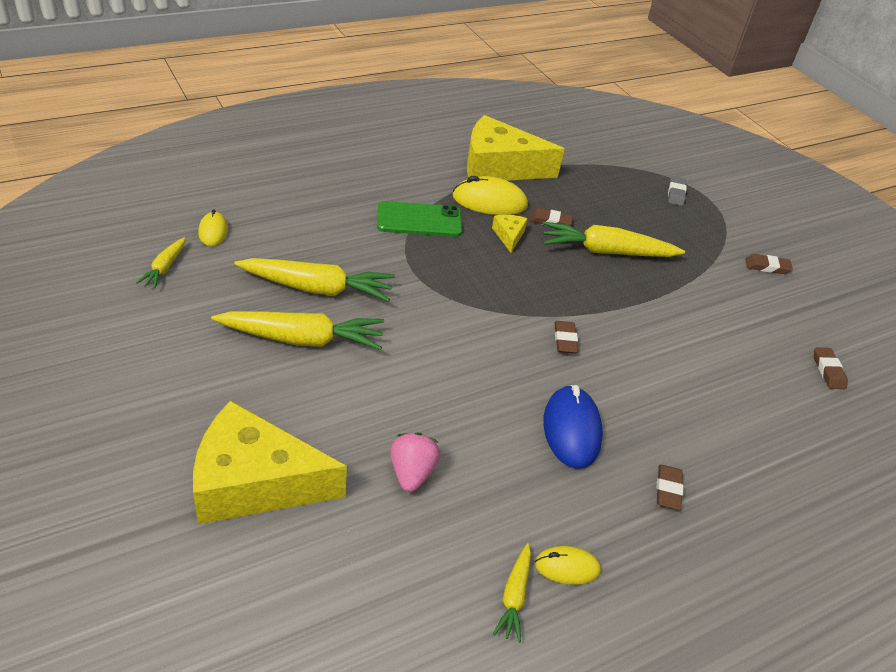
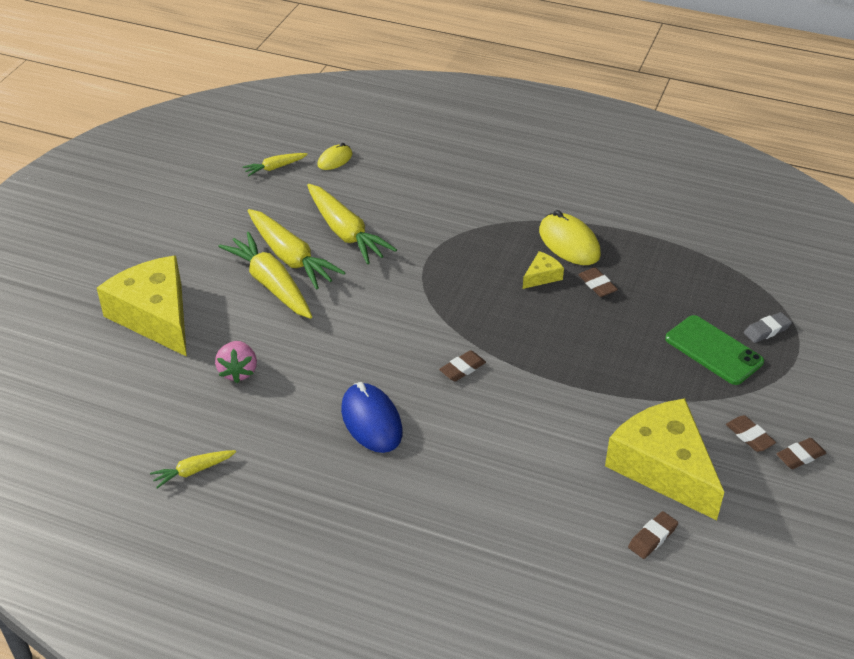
camera: 55 degrees right, 0 degrees up
green phone [377,201,462,237] -> green phone moved to [665,315,764,385]
pink strawberry [390,432,441,492] -> pink strawberry turned 120 degrees clockwise [215,341,257,383]
yellow cheese [467,115,564,181] -> yellow cheese moved to [605,398,724,520]
yellow mouse [535,546,601,585] -> none
yellow carrot [543,222,685,257] -> yellow carrot moved to [218,232,312,319]
blue mouse [543,385,603,469] -> blue mouse turned 75 degrees counterclockwise [341,382,403,453]
brown eraser [657,465,683,510] -> brown eraser moved to [776,438,826,469]

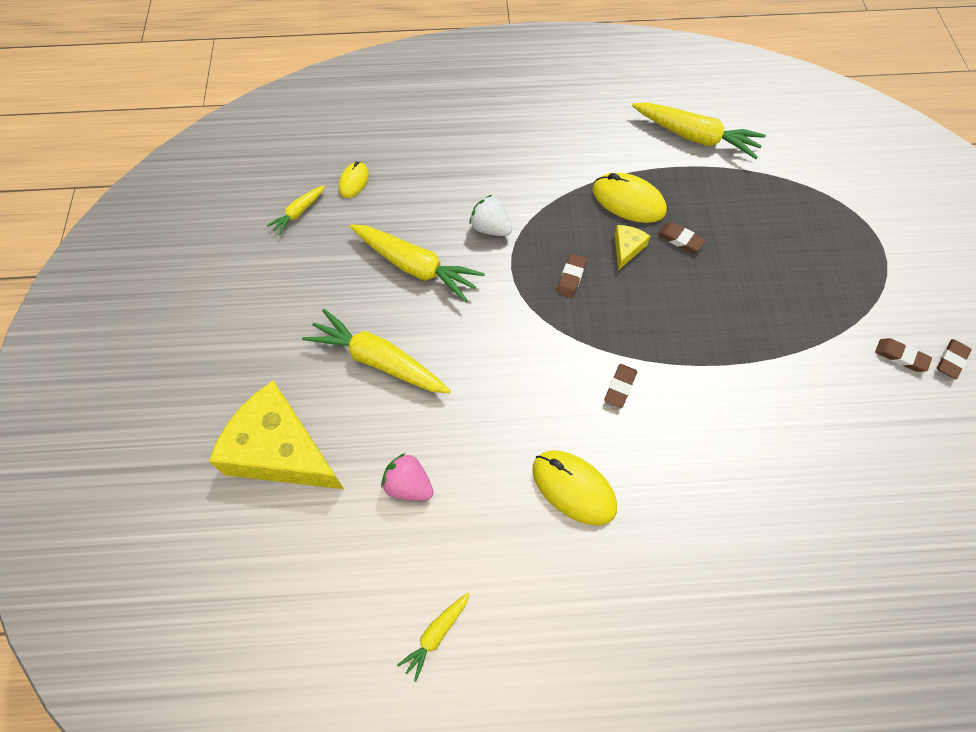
camera: 25 degrees left, 20 degrees up
pink strawberry [215,341,257,383] -> pink strawberry turned 150 degrees clockwise [381,453,433,501]
yellow carrot [248,209,346,290] -> yellow carrot moved to [632,102,766,159]
blue mouse [341,382,403,453] -> yellow mouse [532,450,617,526]
yellow cheese [605,398,724,520] -> none
brown eraser [628,511,678,559] -> brown eraser moved to [557,254,587,298]
green phone [665,315,764,385] -> none
grey eraser [744,312,792,343] -> none
none -> white strawberry [469,195,512,236]

